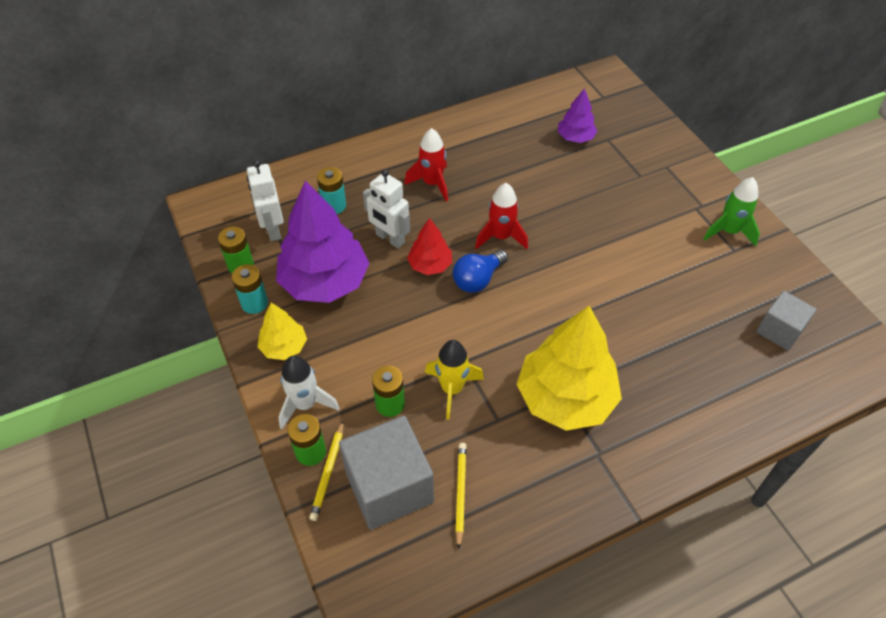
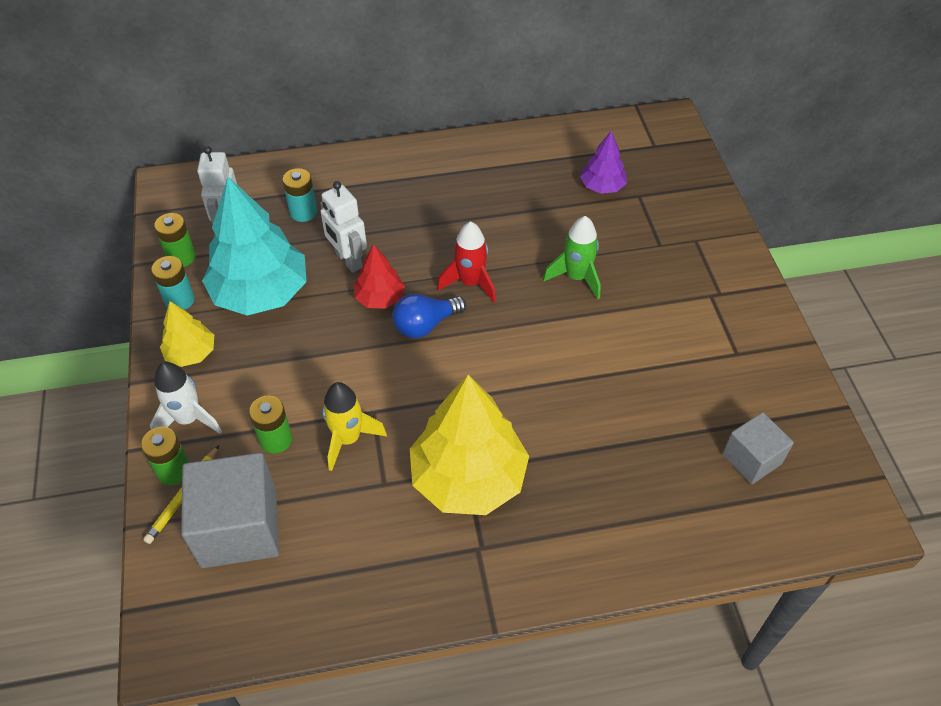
camera: 15 degrees right, 0 degrees up
purple tree [276,181,369,303] -> turquoise tree [202,177,307,316]
red rocket [404,128,448,201] -> none
yellow pencil [455,443,467,549] -> none
green rocket [703,177,760,247] -> green rocket moved to [543,216,601,299]

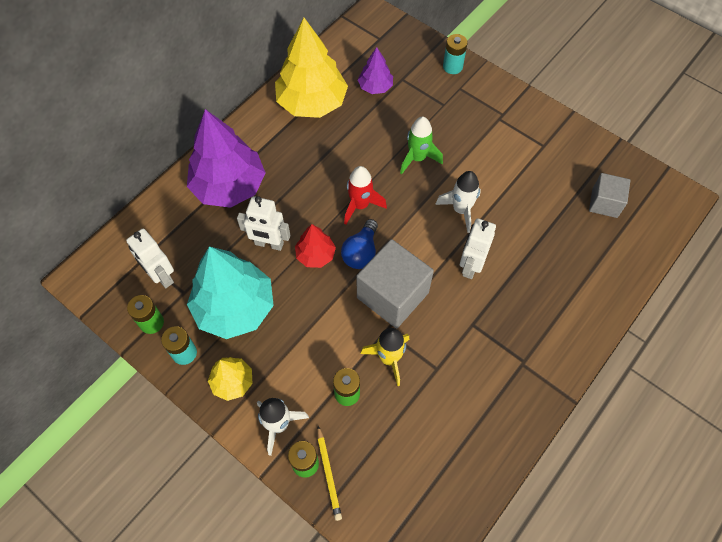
camera: 40 degrees left, 10 degrees up
grey cube [181,453,279,568] -> grey cube moved to [356,239,434,328]
turquoise battery [283,168,317,222] -> turquoise battery moved to [443,34,468,74]
yellow tree [410,375,529,515] -> yellow tree moved to [275,18,348,118]
none -> purple tree [187,109,266,208]
none -> white rocket [435,171,481,233]
none -> white robot [460,218,496,279]

